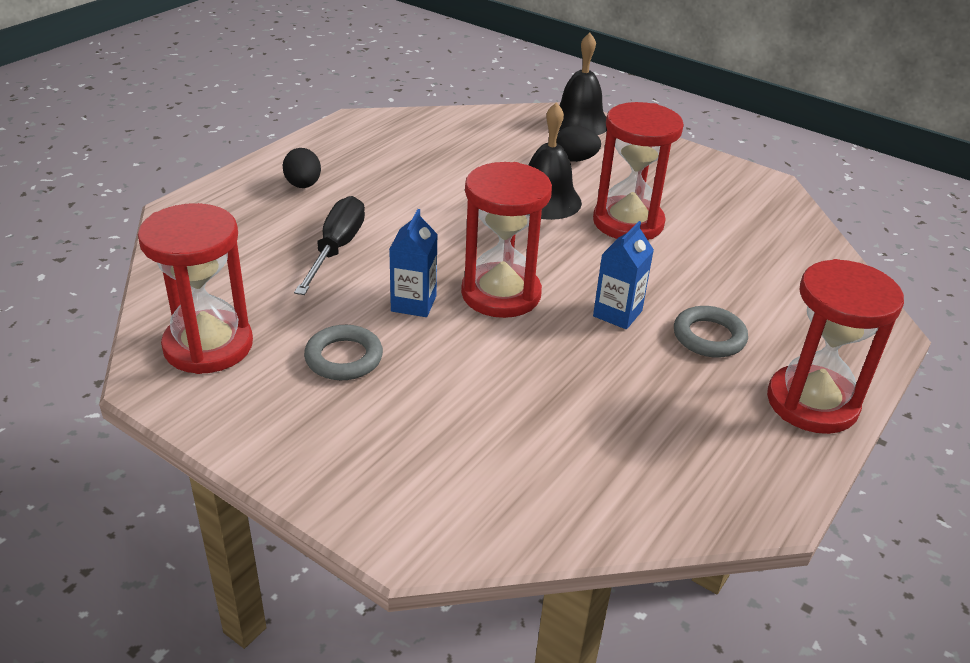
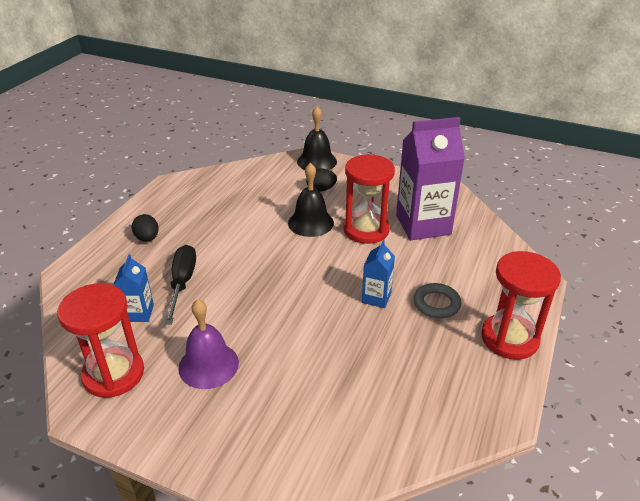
camera: 10 degrees left, 0 degrees up
grey ring [304,325,383,380] -> purple bell [178,299,239,389]
blue carton [389,209,438,317] -> blue carton moved to [113,254,154,322]
red hourglass [461,162,552,318] -> none
none -> purple carton [396,117,465,240]

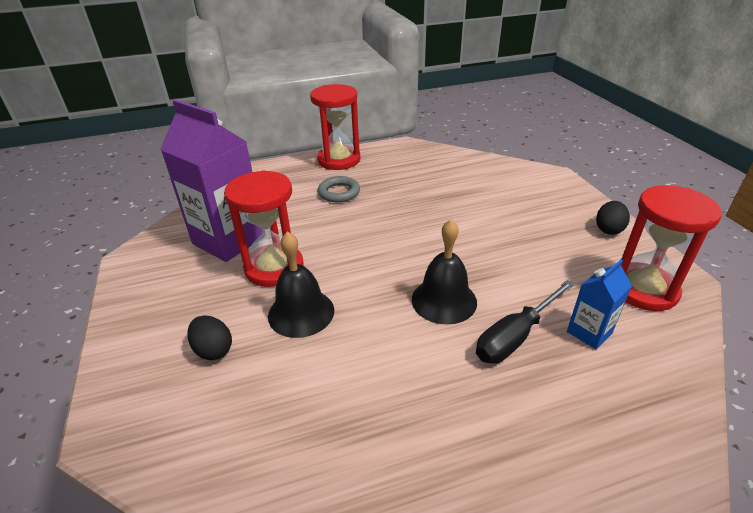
camera: 130 degrees left, 0 degrees up
black egg [132,214,159,242] -> black egg moved to [596,201,630,235]
purple bell [178,299,239,389] -> none
black bell [297,106,337,170] -> black bell moved to [412,219,477,325]
blue carton [362,240,395,308] -> none

